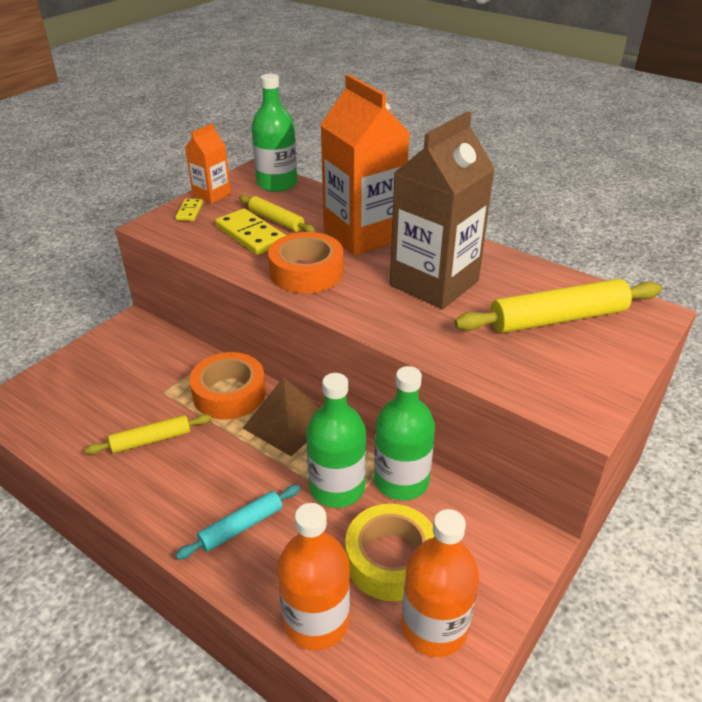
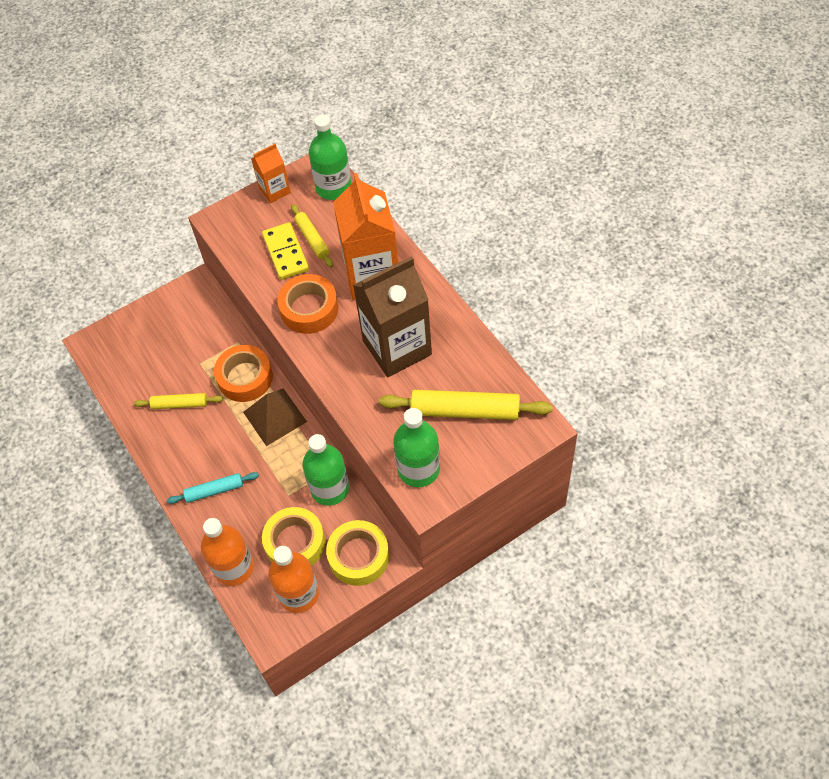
camera: 25 degrees right, 20 degrees up
yellow domino [175,199,203,221] -> none
green bottle [306,373,366,508] -> green bottle moved to [393,408,440,487]
none -> yellow tape [326,520,389,586]

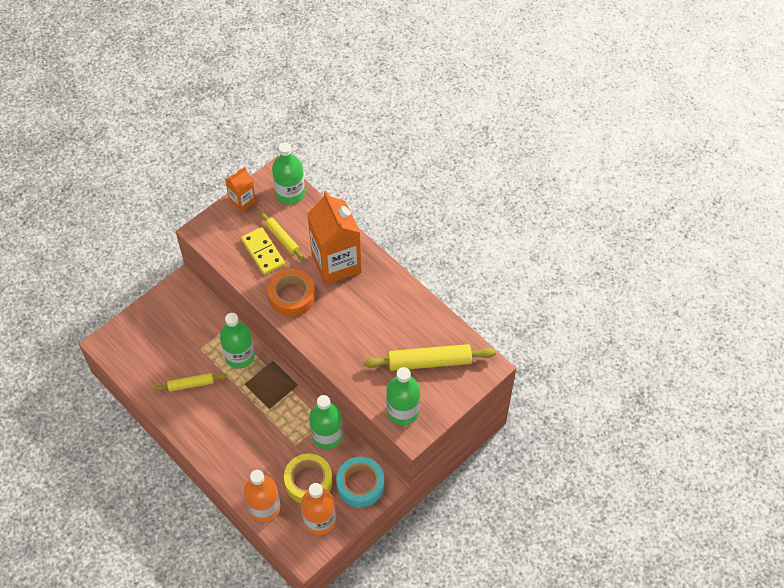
camera: 15 degrees left, 0 degrees up
turquoise rolling pin [167,472,259,504] -> none
orange tape [214,345,273,402] -> green bottle [220,313,255,368]
yellow tape [326,520,389,586] -> turquoise tape [336,457,384,508]
brown carton [353,256,432,377] -> none

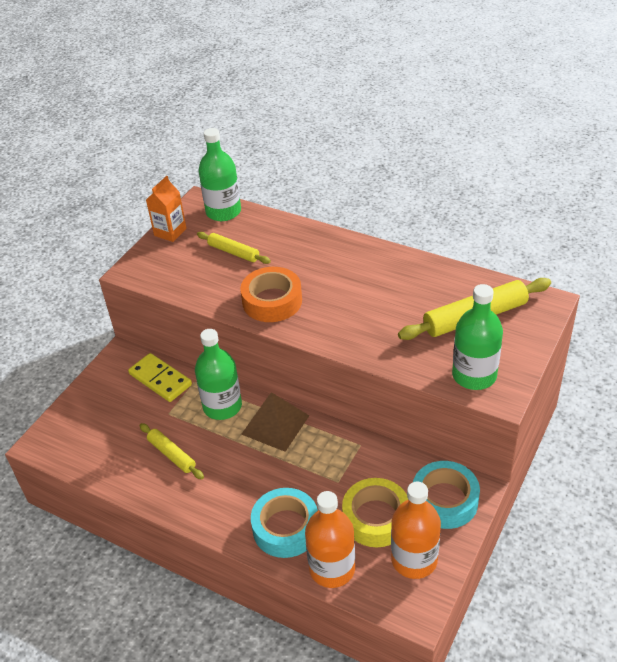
camera: 15 degrees left, 15 degrees down
yellow rolling pin [154,373,227,392] -> yellow rolling pin turned 75 degrees clockwise [139,423,204,479]
yellow domino [241,227,285,275] -> yellow domino moved to [128,353,192,402]
orange carton [307,191,362,285] -> none
green bottle [309,395,343,449] -> none
none -> turquoise tape [251,488,318,558]

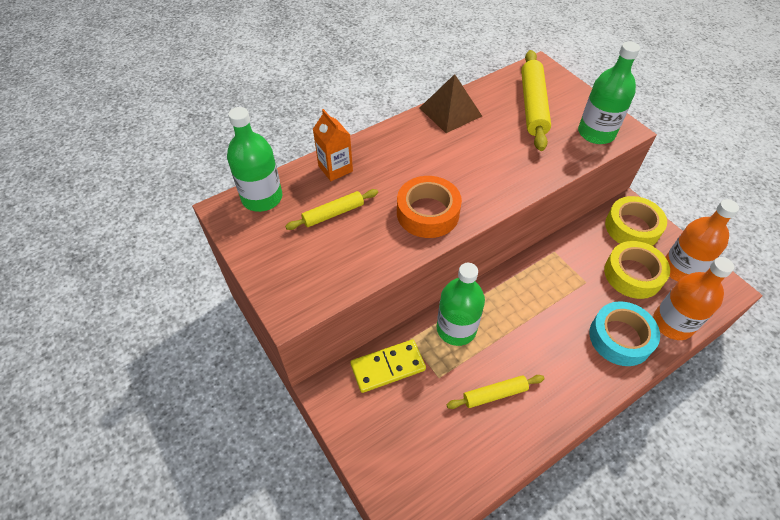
camera: 65 degrees left, 10 degrees up
orange carton [146,176,187,242] -> orange carton moved to [313,109,353,181]
brown pyramid [241,392,309,452] -> brown pyramid moved to [420,74,482,133]
turquoise tape [413,461,480,529] -> yellow tape [605,196,667,246]

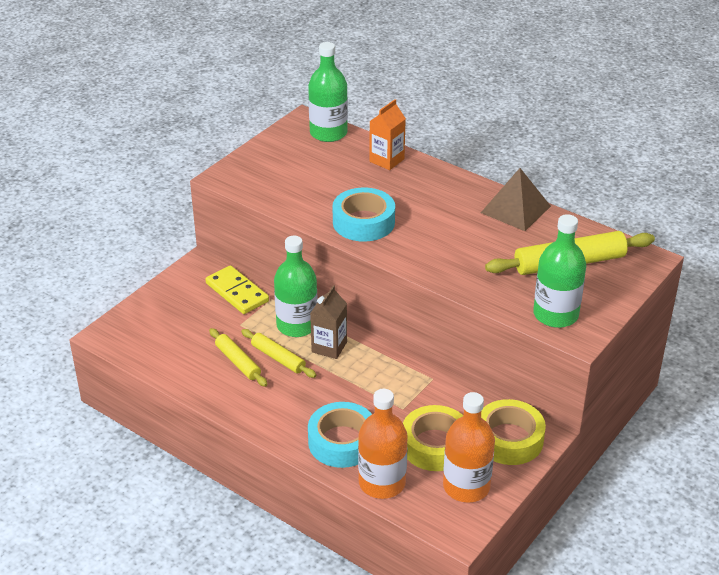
camera: 70 degrees right, 15 degrees down
yellow rolling pin [285,189,378,230] -> yellow rolling pin moved to [241,329,316,378]
orange tape [397,176,462,238] -> turquoise tape [333,187,395,242]
none -> brown carton [310,285,347,359]

